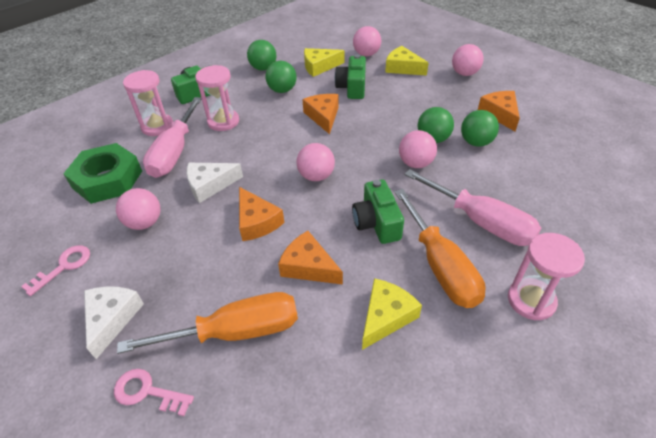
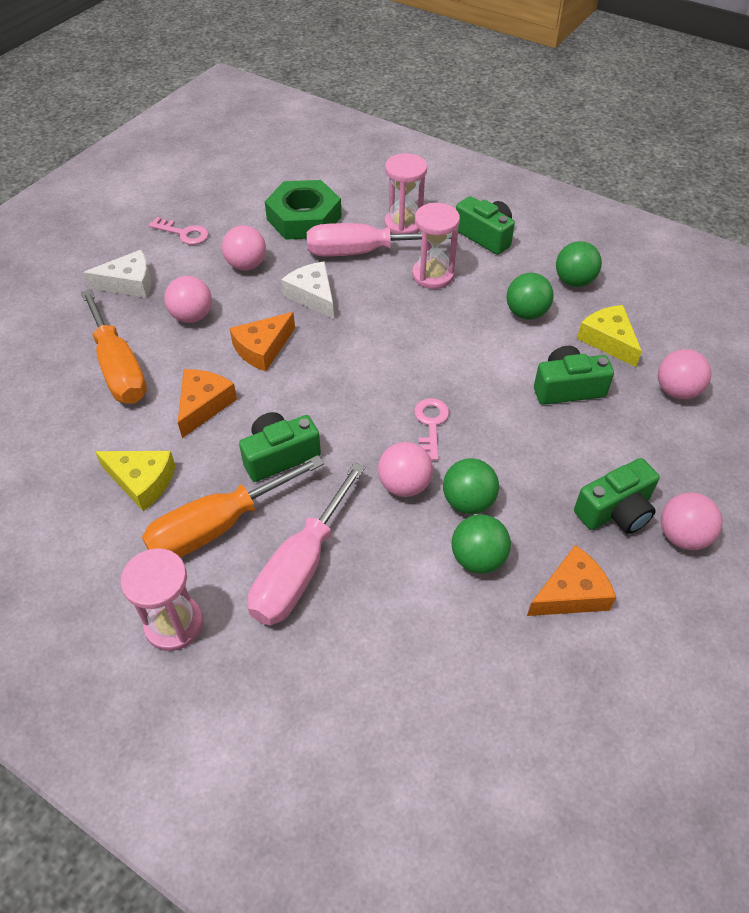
camera: 75 degrees right, 5 degrees up
pink key [114,369,194,416] -> pink key moved to [414,398,449,461]
pink ball [296,143,335,181] -> pink ball moved to [164,276,212,323]
orange cheese [302,94,339,134] -> none
yellow cheese [385,46,429,76] -> none
none -> green camera [574,458,660,534]

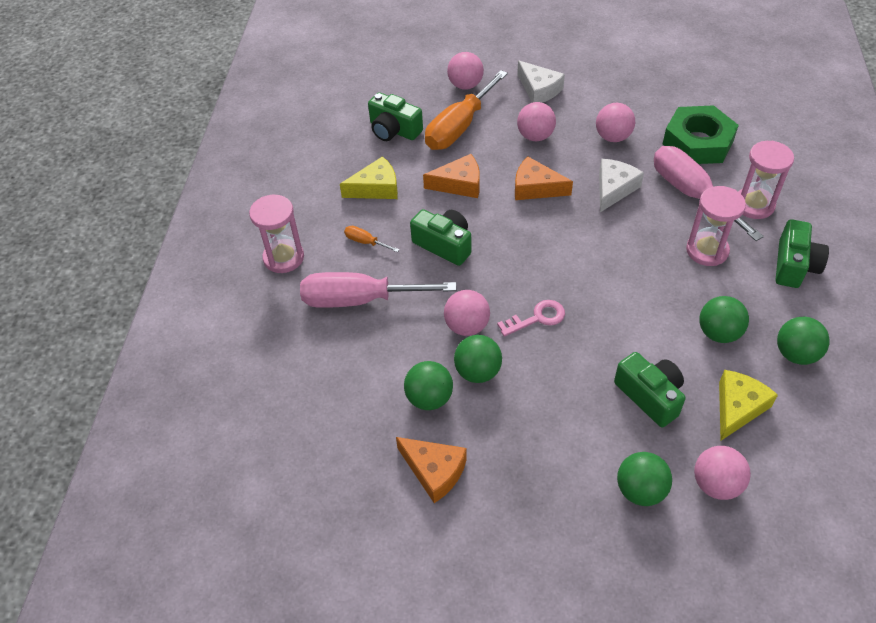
camera: 65 degrees right, 0 degrees up
yellow cheese [95,451,175,511] -> yellow cheese turned 105 degrees counterclockwise [340,156,398,199]
orange screwdriver [142,455,324,558] -> orange screwdriver [344,226,400,252], size x0.42
pink key [149,217,209,245] -> none
green camera [574,458,660,534] -> green camera moved to [368,92,423,141]
pink ball [661,492,722,550] -> pink ball moved to [447,52,484,90]
none -> green ball [617,452,672,506]

